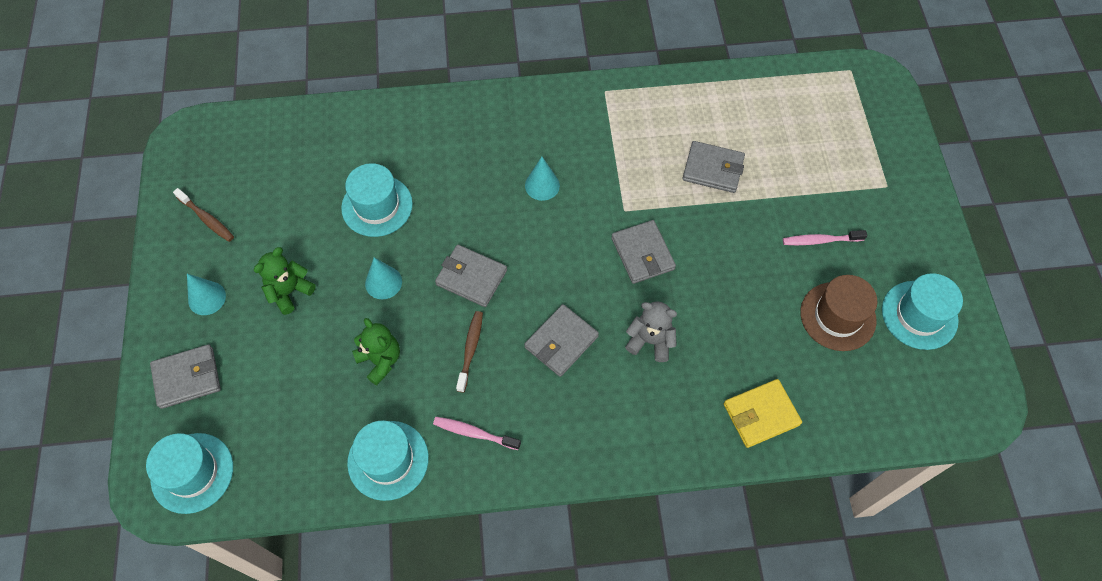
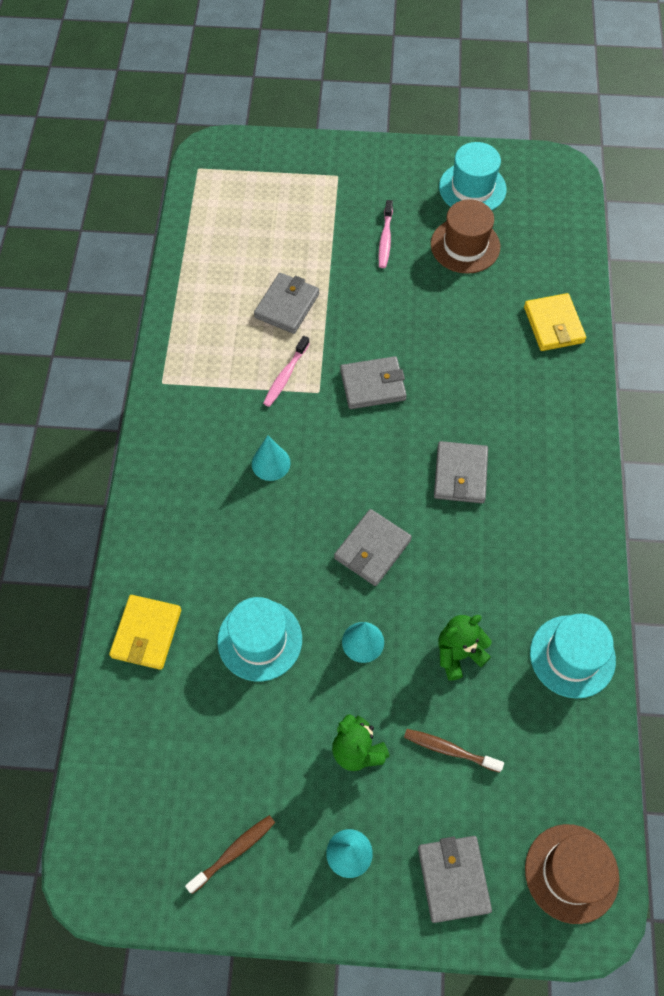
camera: 80 degrees left, 0 degrees up
turquoise hat [146,433,233,514] -> brown hat [525,824,619,924]
pink toothbrush [433,417,521,450] -> pink toothbrush moved to [263,336,310,407]
brown toothbrush [456,311,483,393] -> brown toothbrush moved to [404,729,504,773]
grey wallet [524,304,599,377] -> grey wallet turned 45 degrees clockwise [434,441,488,503]
grey teddy bear [625,302,677,362] -> none
none -> yellow wallet [109,595,181,670]

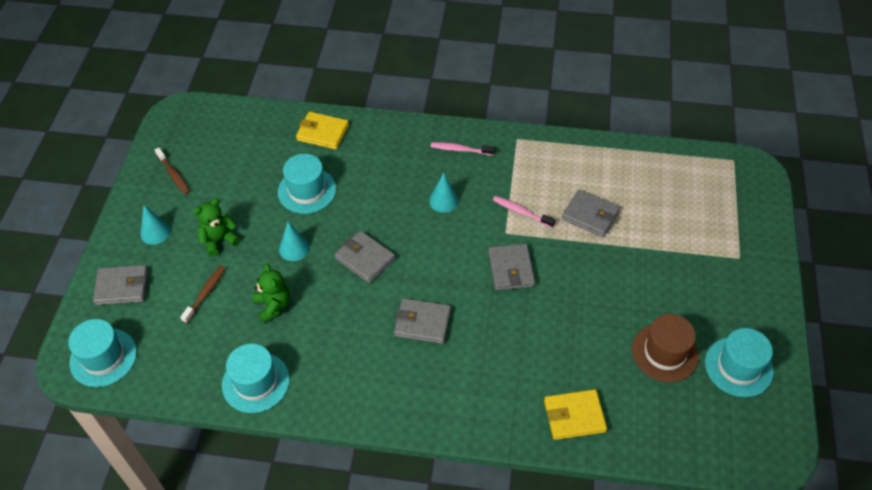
camera: 95 degrees right, 10 degrees down
pink toothbrush [378,200,393,268] -> pink toothbrush moved to [431,142,495,156]
brown hat [525,824,619,924] -> turquoise hat [68,319,137,387]

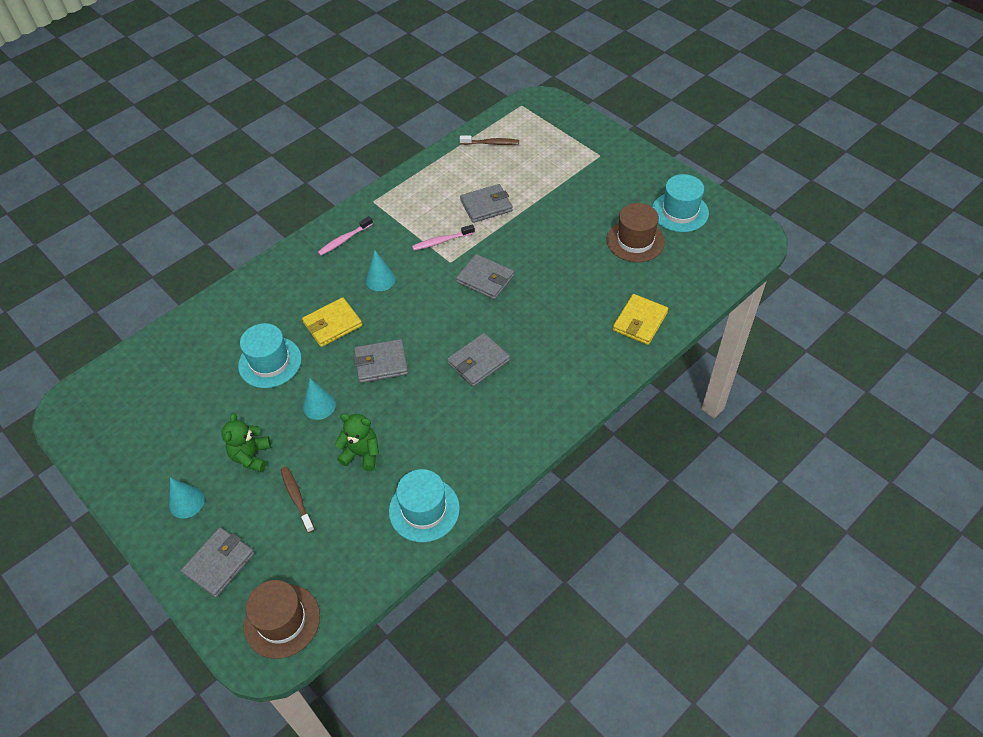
camera: 50 degrees left, 0 degrees up
turquoise hat [68,319,137,387] -> brown hat [244,580,320,659]
brown toothbrush [155,147,190,195] -> brown toothbrush moved to [460,136,519,145]
yellow wallet [296,112,349,150] -> yellow wallet moved to [302,297,362,347]

